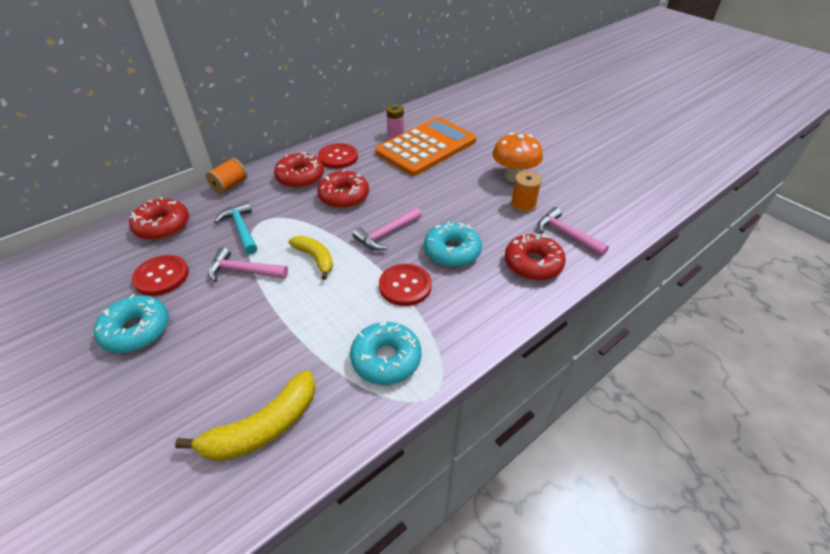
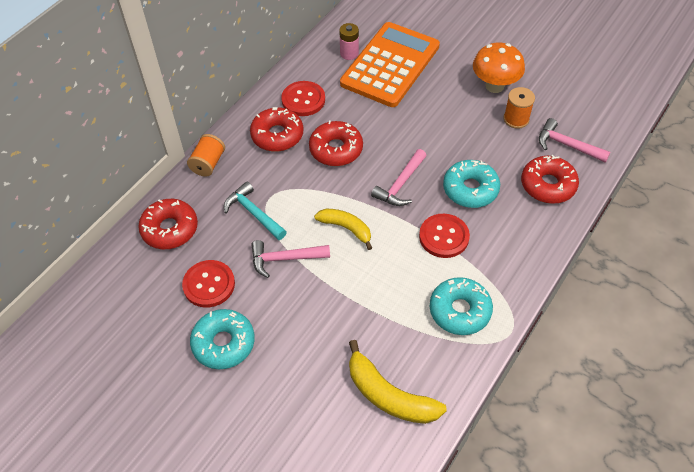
camera: 15 degrees left, 10 degrees up
yellow banana [175,370,315,461] -> yellow banana turned 90 degrees clockwise [349,340,447,424]

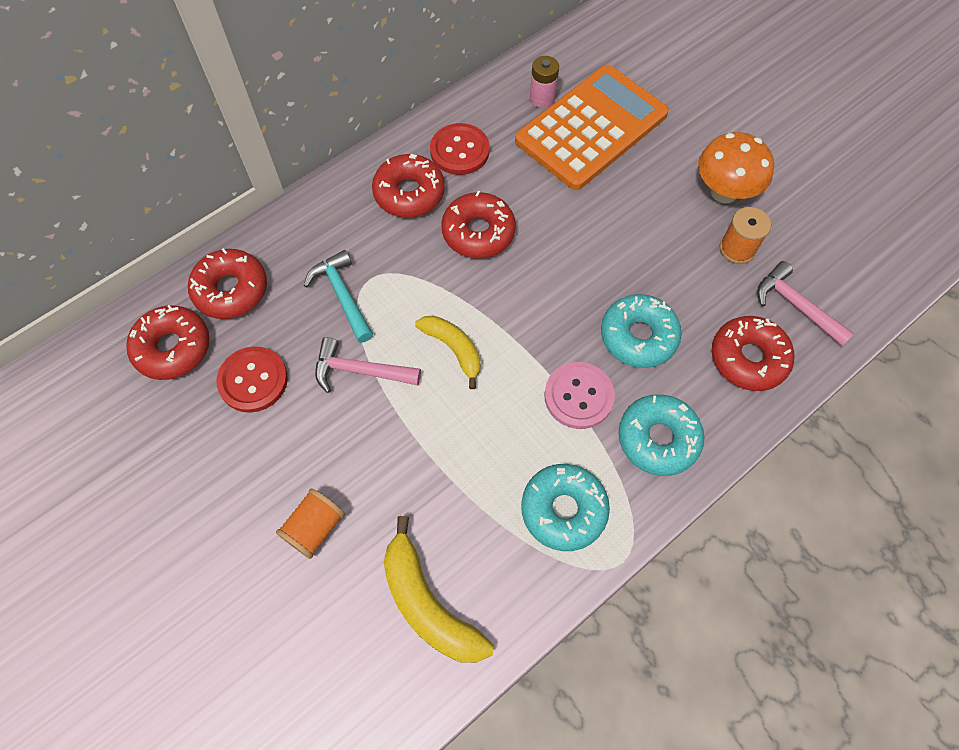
camera: 15 degrees right, 10 degrees up
orange spool [187,134,225,177] -> orange spool moved to [276,488,345,559]
turquoise donut [190,309,255,369] -> turquoise donut moved to [618,395,704,476]
pink hammer [371,149,427,206] -> none
red button [419,214,470,258] -> pink button [544,362,615,429]
none -> red donut [126,305,210,380]

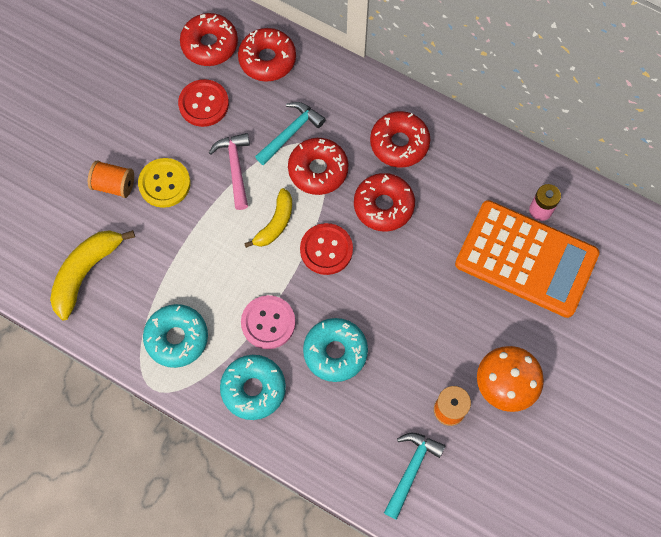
camera: 70 degrees right, 5 degrees up
red button [430,123,490,175] -> red button moved to [300,223,353,275]
red donut [712,316,794,391] -> red donut moved to [288,138,349,195]
pink hammer [757,261,854,346] -> turquoise hammer [384,433,446,520]
none -> yellow button [138,158,191,208]

